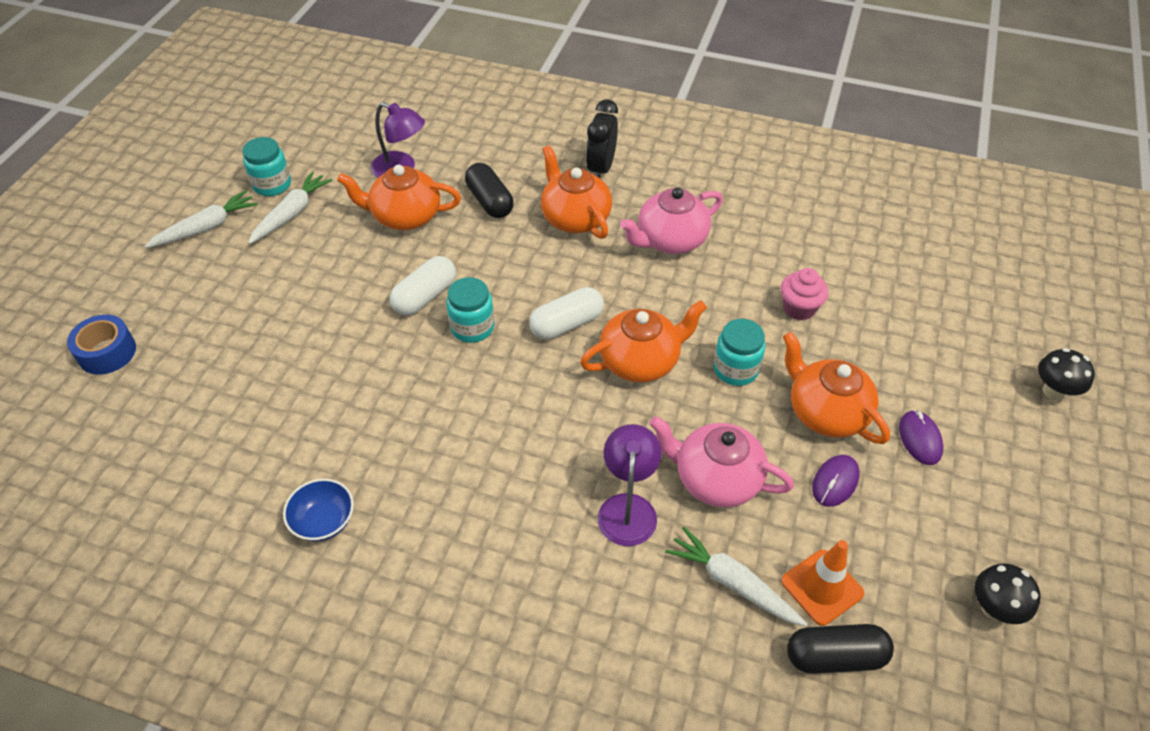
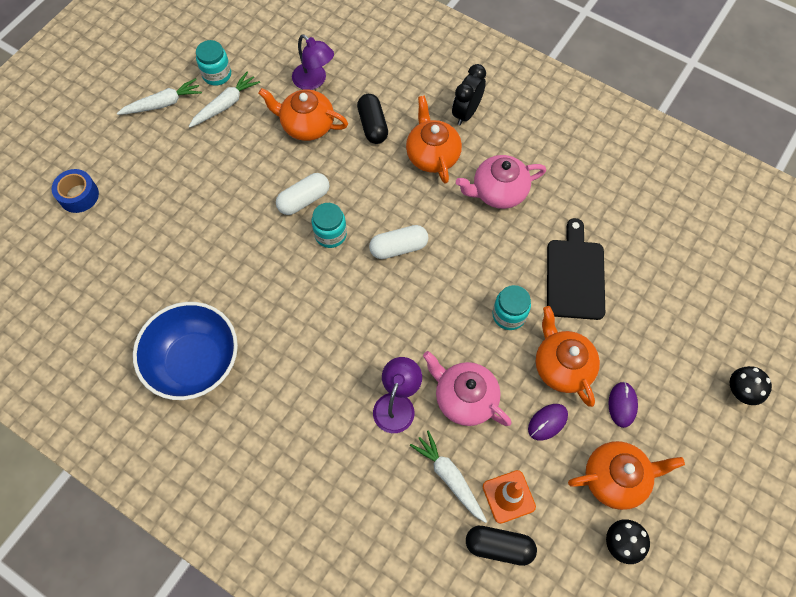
camera: 15 degrees right, 15 degrees up
blue bowl [283,479,354,542] -> blue bowl [133,302,238,400], size x2.15
orange teapot [580,300,707,383] -> orange teapot moved to [568,441,685,510]
pink cupcake [781,268,828,320] -> black cutting board [547,218,605,320]

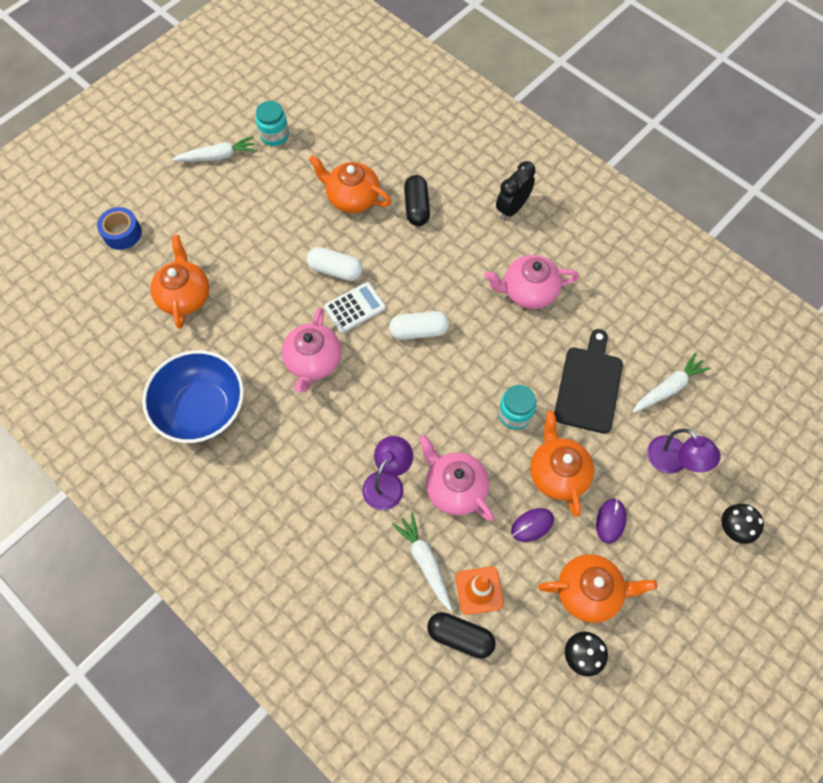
camera: 10 degrees right, 0 degrees up
white carrot [188,71,260,128] -> white carrot moved to [632,353,711,413]
white capsule [276,173,329,215] -> white capsule turned 45 degrees clockwise [307,247,363,281]
purple lamp [292,34,334,90] -> purple lamp moved to [647,429,721,474]
turquoise jar [312,203,347,248] -> white calculator [324,282,386,333]
orange teapot [406,95,462,184] -> orange teapot moved to [150,235,209,329]
none -> pink teapot [282,307,341,392]

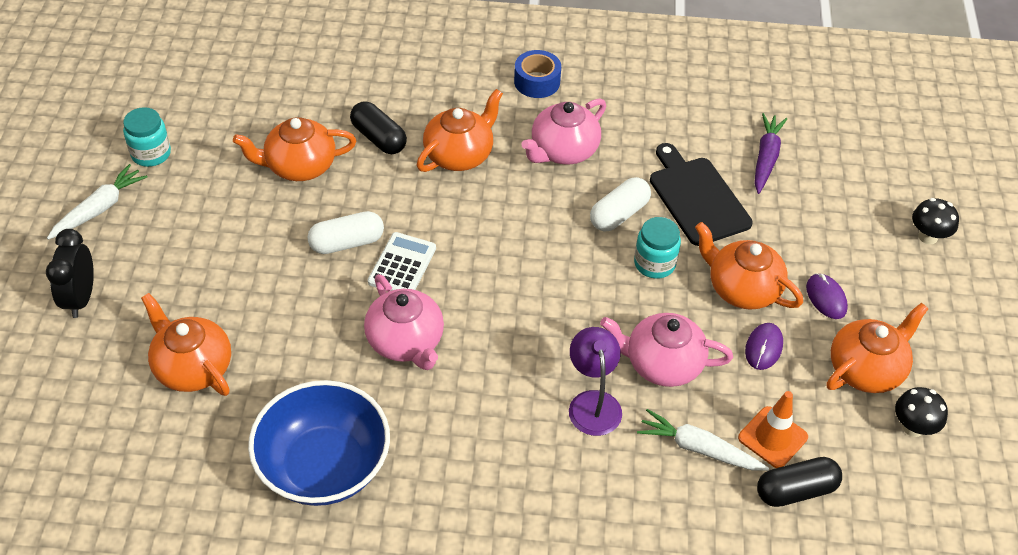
camera: 40 degrees left, 15 degrees down
blue tape [97,207,142,250] -> blue tape moved to [514,50,561,98]
white capsule [389,311,449,340] -> white capsule moved to [590,177,651,232]
black clock [496,161,535,220] -> black clock moved to [46,229,94,318]
white carrot [632,353,711,413] -> purple carrot [755,113,787,194]
purple lamp [647,429,721,474] -> none
none -> orange teapot [417,89,503,172]

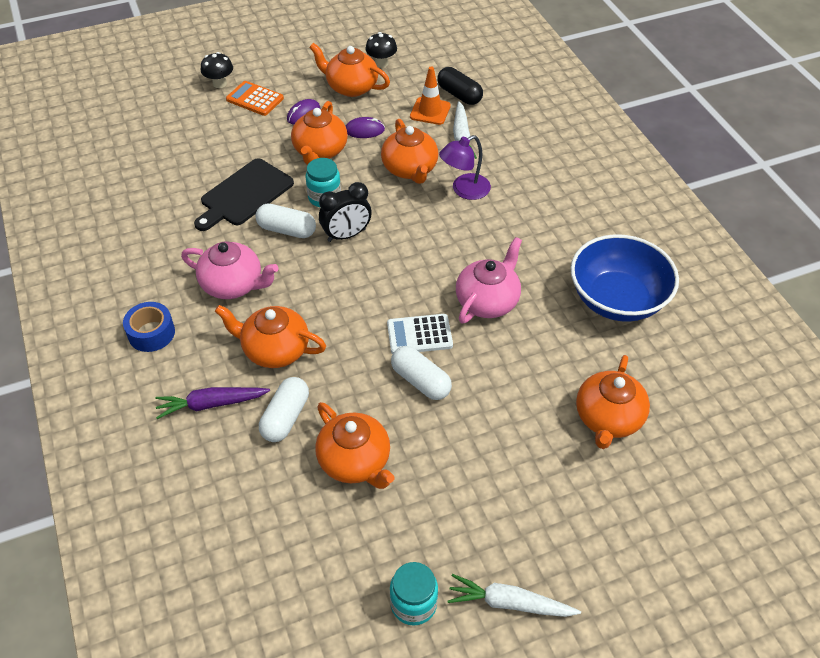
camera: 115 degrees left, 0 degrees up
black clock [46,229,94,318] -> black clock moved to [319,182,372,242]
black capsule [350,101,407,154] -> white capsule [259,377,309,442]
pink teapot [600,313,733,387] -> orange teapot [381,119,438,184]
purple carrot [755,113,787,194] -> purple carrot moved to [155,387,270,419]
none -> orange calculator [226,81,284,116]

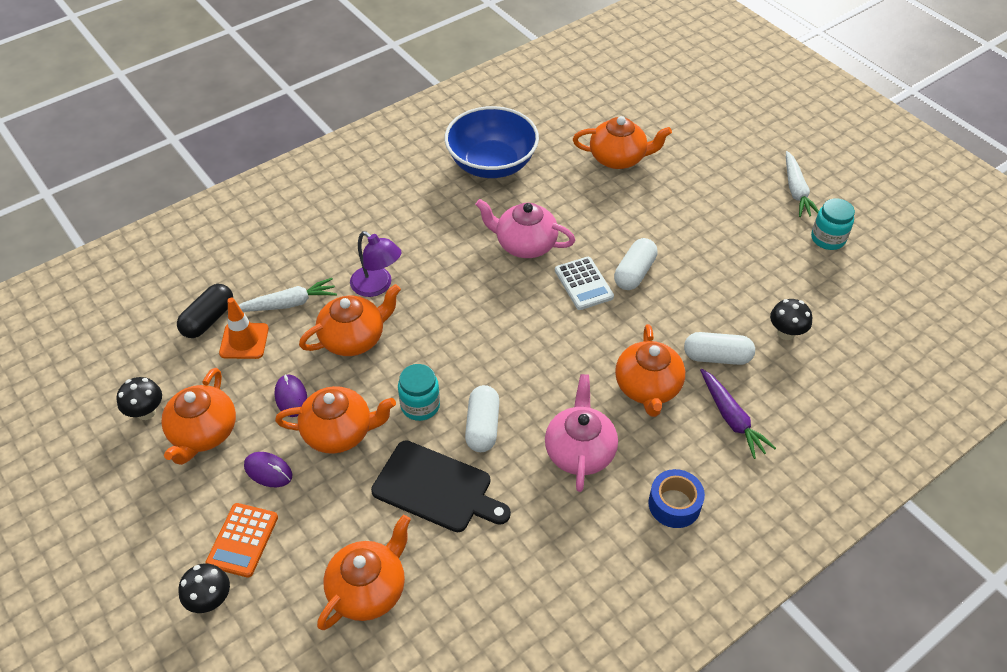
camera: 105 degrees left, 0 degrees up
orange teapot [315,402,395,489] -> orange teapot moved to [317,515,411,630]
black clock [319,182,372,242] -> none
none -> black mushroom [770,299,812,340]

